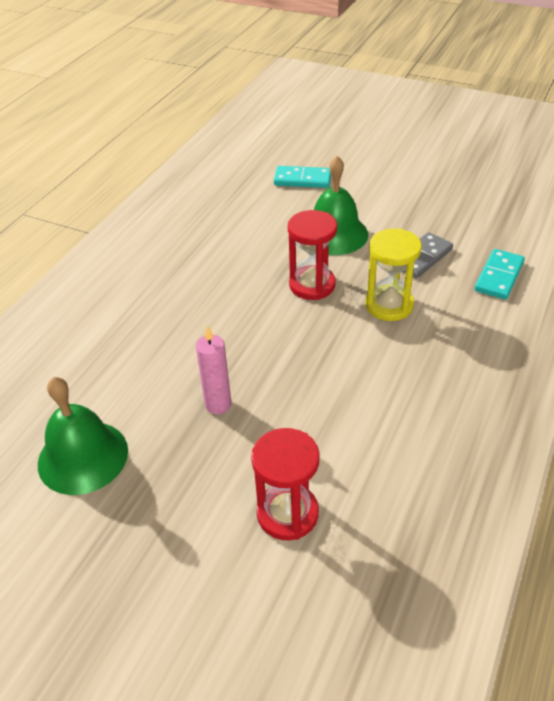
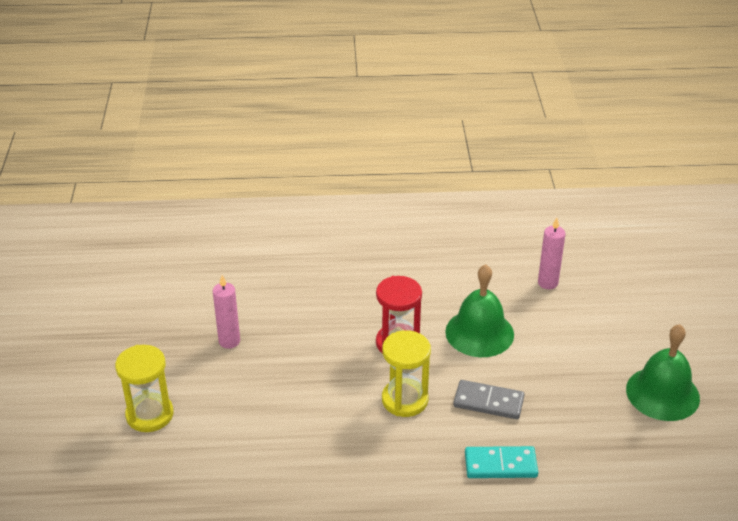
camera: 60 degrees right, 5 degrees down
green bell [38,377,128,495] -> green bell moved to [626,324,700,421]
red hourglass [251,428,320,540] -> yellow hourglass [115,345,174,432]
turquoise domino [274,166,331,188] -> pink candle [538,218,565,289]

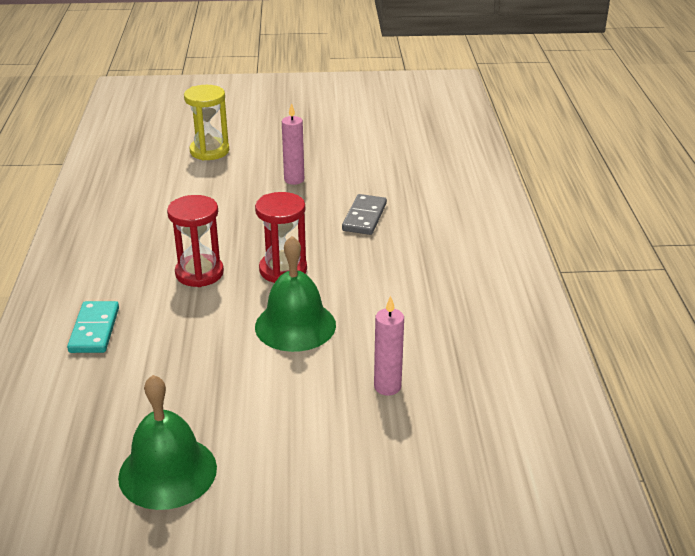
camera: 90 degrees right, 5 degrees down
yellow hourglass [382,330,431,417] -> red hourglass [167,195,224,287]
grey domino [453,380,524,419] -> grey domino moved to [342,194,387,235]

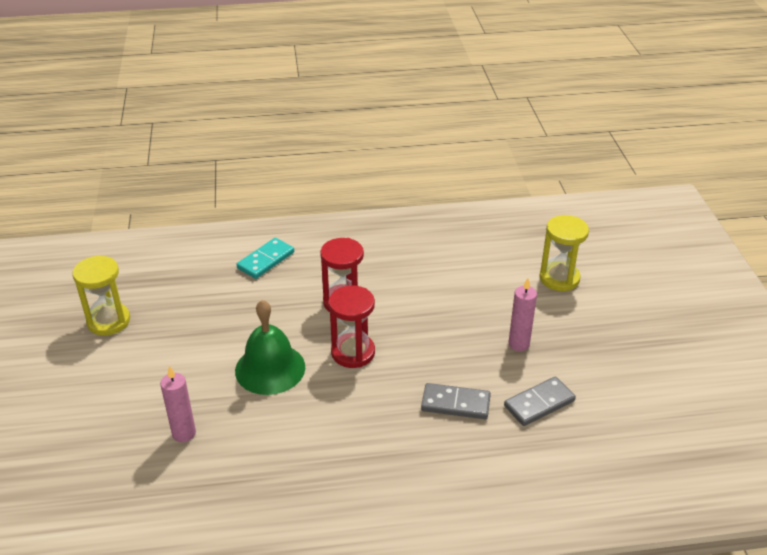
camera: 85 degrees right, 5 degrees up
turquoise domino [67,301,119,353] -> turquoise domino turned 45 degrees counterclockwise [236,238,294,279]
green bell [118,375,217,510] -> yellow hourglass [72,255,130,336]
none -> grey domino [504,377,576,426]

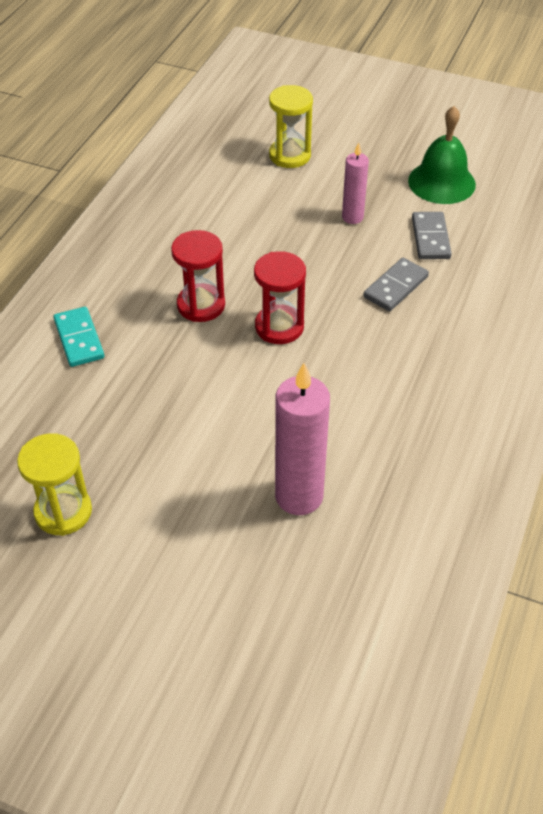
camera: 60 degrees left, 10 degrees up
pink candle [160,366,196,442] -> pink candle [275,363,330,515], size x1.75
green bell [235,300,305,395] -> green bell moved to [408,106,476,204]

